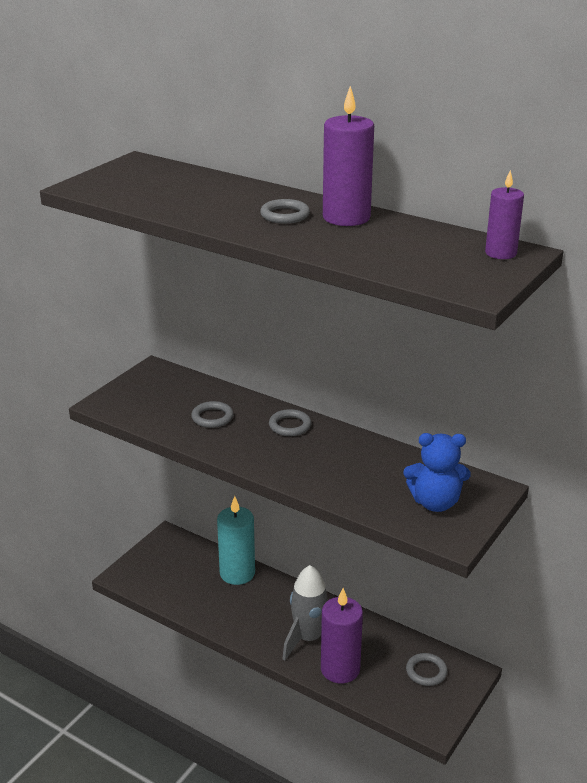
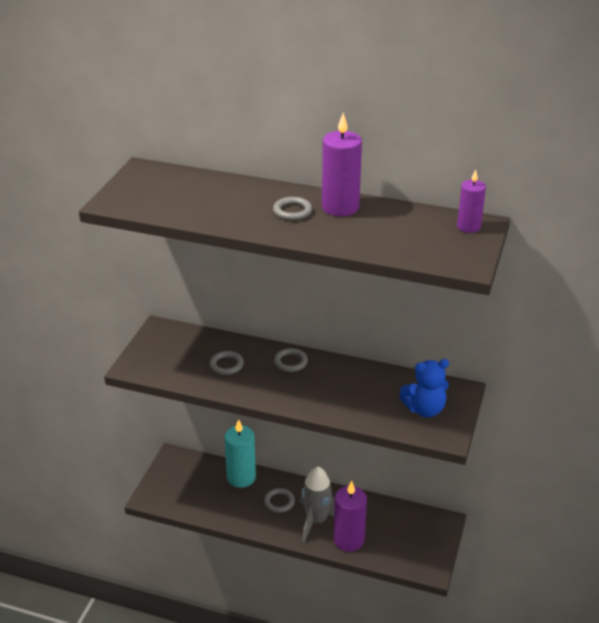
camera: 15 degrees left, 5 degrees up
grey ring [406,653,447,686] -> grey ring moved to [264,488,295,513]

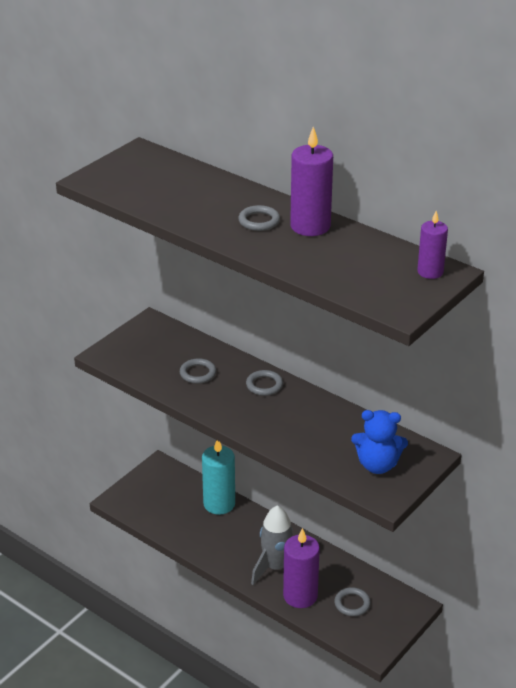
camera: 20 degrees right, 0 degrees up
grey ring [264,488,295,513] -> grey ring moved to [334,587,371,616]

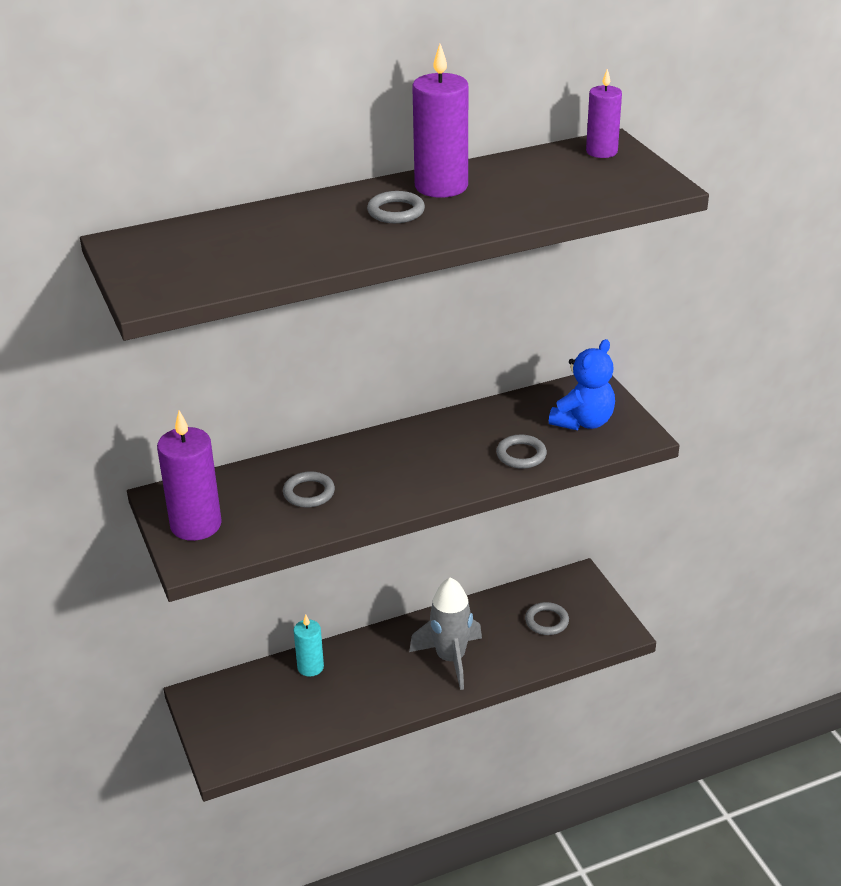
camera: 60 degrees left, 0 degrees up
turquoise candle [202,440,235,515] -> turquoise candle [294,615,324,677], size x0.61
grey ring [246,370,283,396] -> grey ring moved to [496,434,547,469]
purple candle [283,528,320,608] -> purple candle moved to [157,411,222,541]

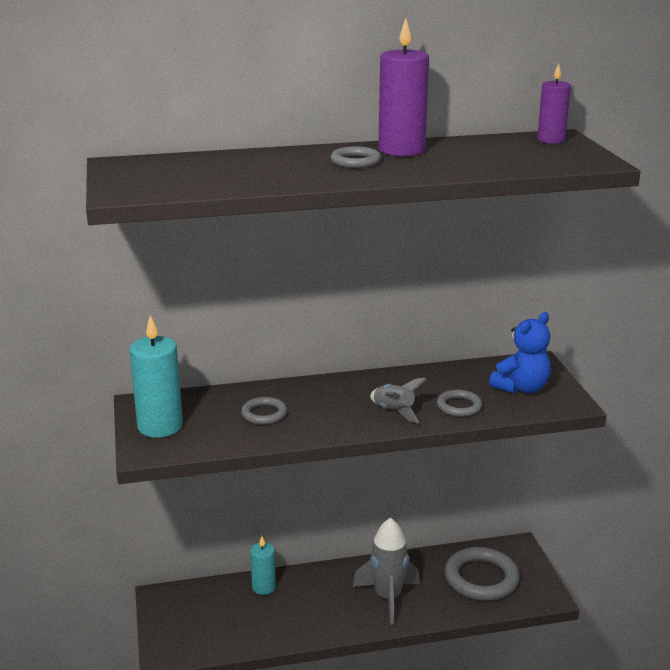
camera: 10 degrees right, 10 degrees down
purple candle [157,411,222,541] -> turquoise candle [129,315,183,438]
grey ring [525,602,569,635] -> grey ring [445,547,520,601], size x1.87
none -> grey rocket [370,378,426,423]

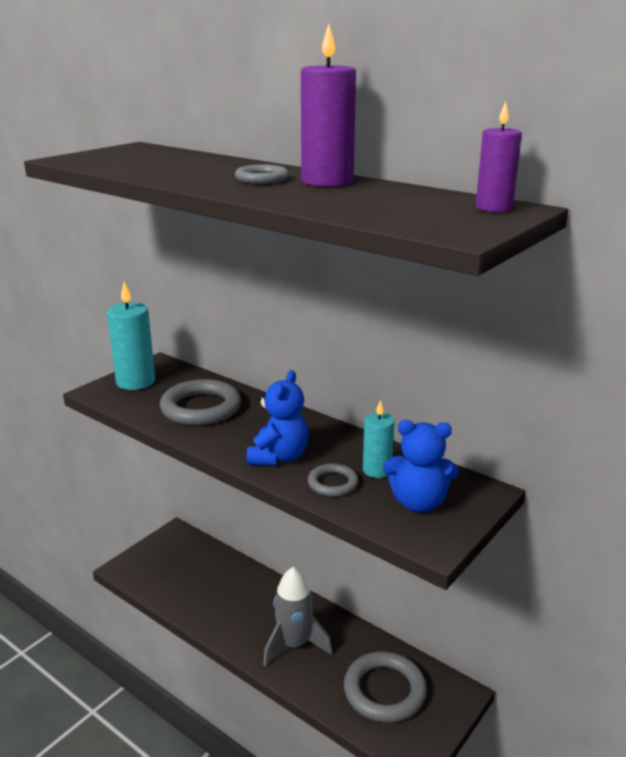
camera: 50 degrees right, 0 degrees up
grey ring [241,397,287,425] -> grey ring [160,379,241,426], size x1.87
turquoise candle [250,536,276,595] -> turquoise candle moved to [363,400,394,478]
grey rocket [370,378,426,423] -> blue teddy bear [247,370,309,466]

